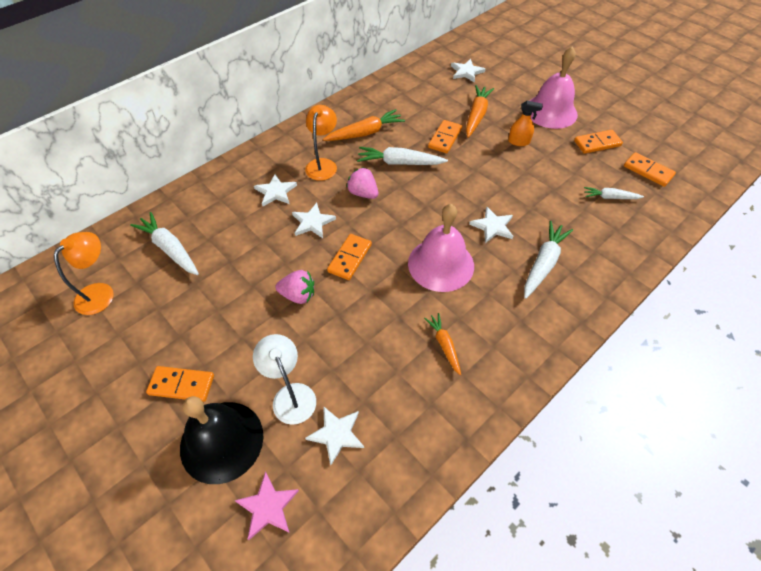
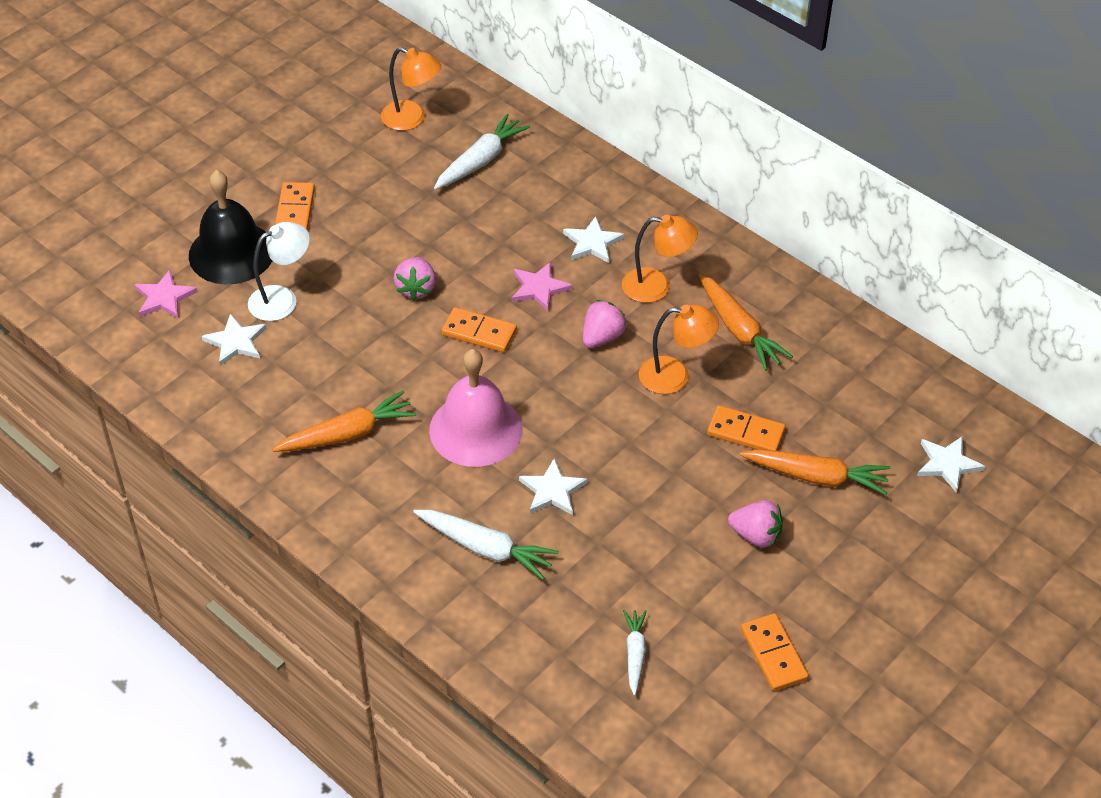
camera: 85 degrees right, 5 degrees down
white star [292,203,336,238] -> pink star [512,262,572,311]
white carrot [357,147,448,165] -> orange lamp [639,304,719,394]
orange carrot [424,313,461,375] -> orange carrot [272,390,416,452], size x1.63
orange spray bottle [508,101,543,146] -> pink strawberry [728,500,783,548]
pink bell [530,46,578,129] -> none
orange domino [624,152,676,187] -> none

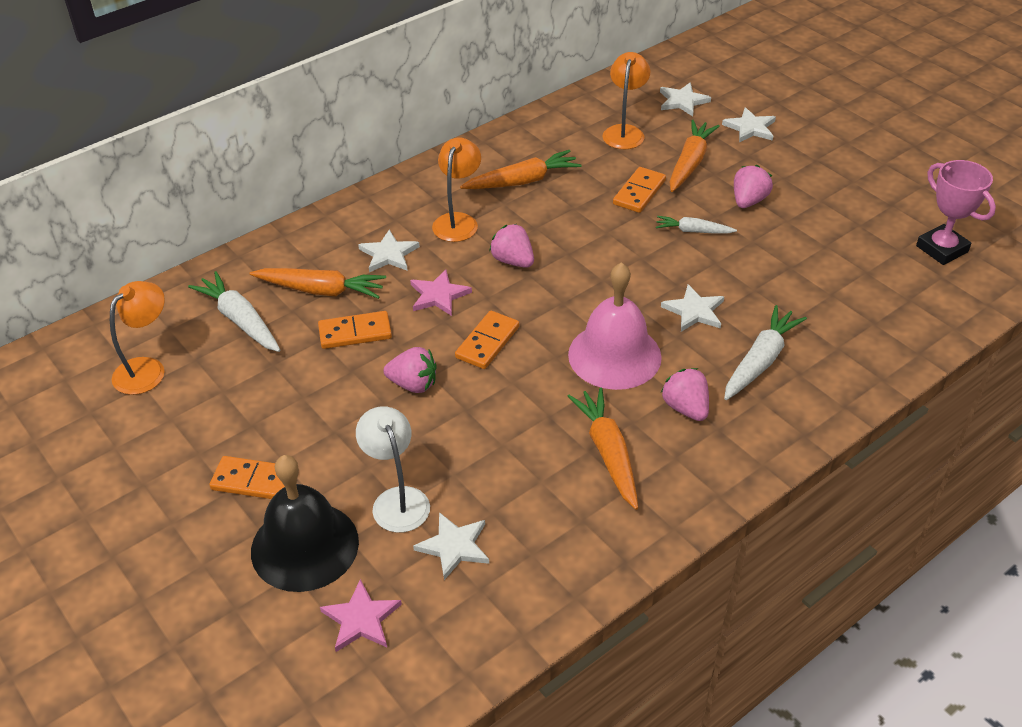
camera: 80 degrees left, 5 degrees down
white carrot [623,610,647,696] -> white carrot moved to [656,216,737,234]
orange lamp [639,304,719,394] -> orange lamp moved to [603,52,650,149]
orange domino [741,613,809,691] -> orange domino moved to [318,311,392,349]
none -> orange carrot [250,268,386,299]
none -> pink strawberry [661,368,709,421]
none -> white star [722,107,776,143]
none -> pink trophy [916,160,996,265]

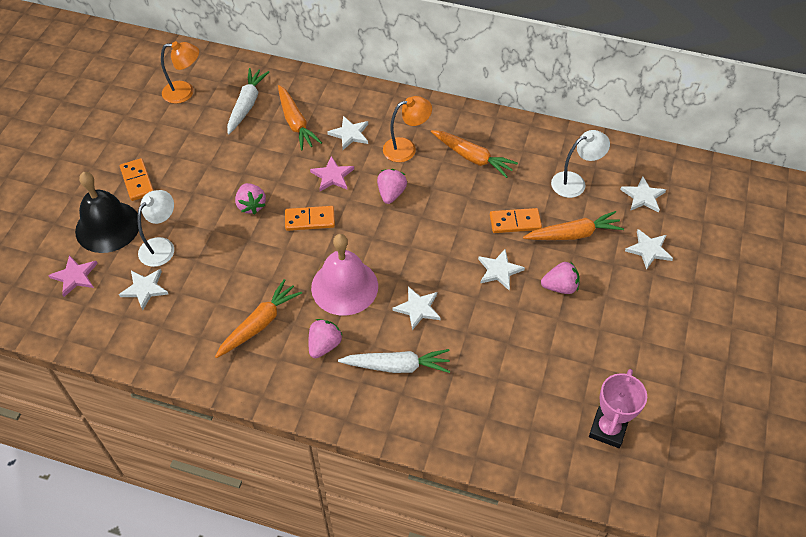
camera: 55 degrees right, 10 degrees up
orange domino [318,311,392,349] -> none
orange lamp [603,52,650,149] -> white lamp [551,130,610,198]
white carrot [656,216,737,234] -> white star [478,249,525,290]

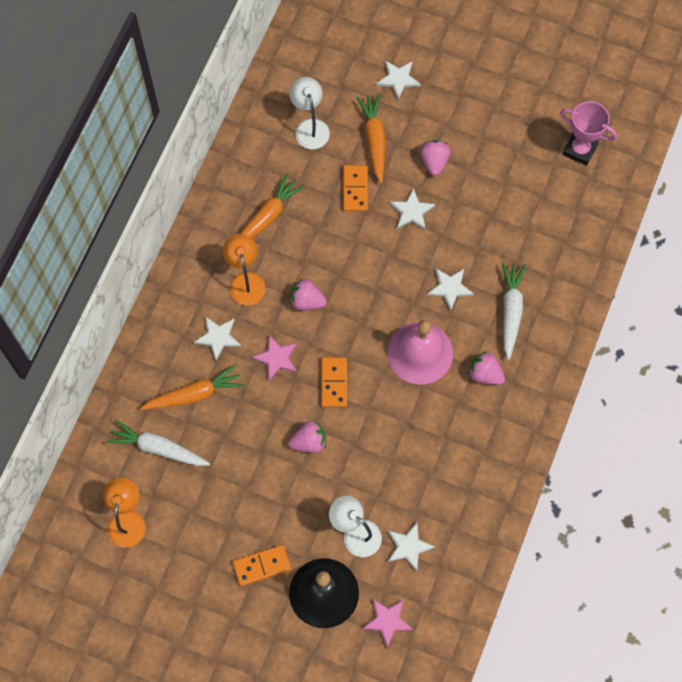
camera: 85 degrees left, 15 degrees up
orange carrot [215,279,302,358] -> none
white star [620,176,666,213] -> none

